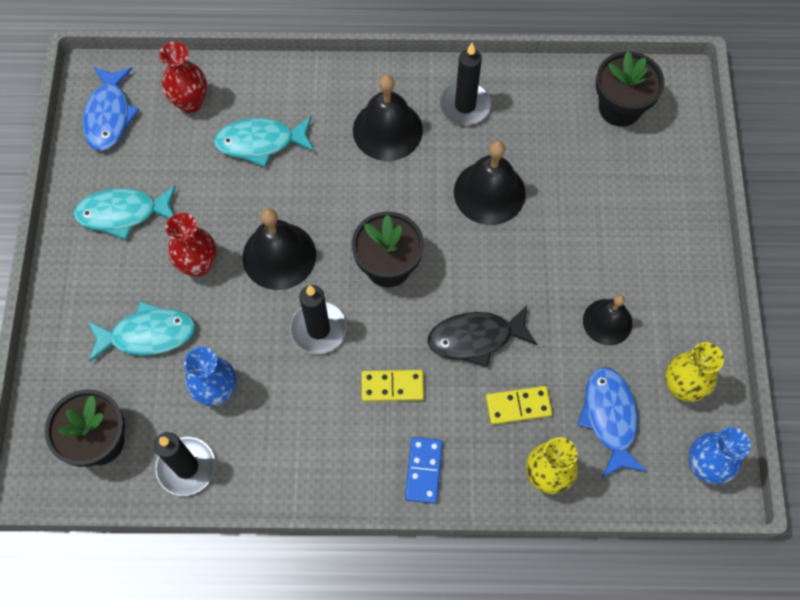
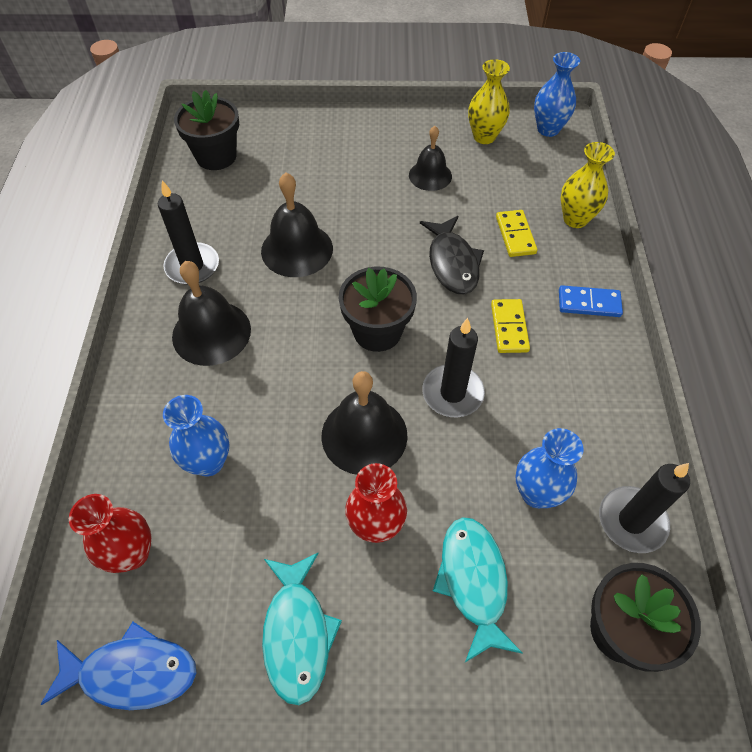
camera: 90 degrees left, 10 degrees down
turquoise fish [213,116,314,167] -> blue vase [163,395,229,476]
blue fish [577,367,647,478] -> none

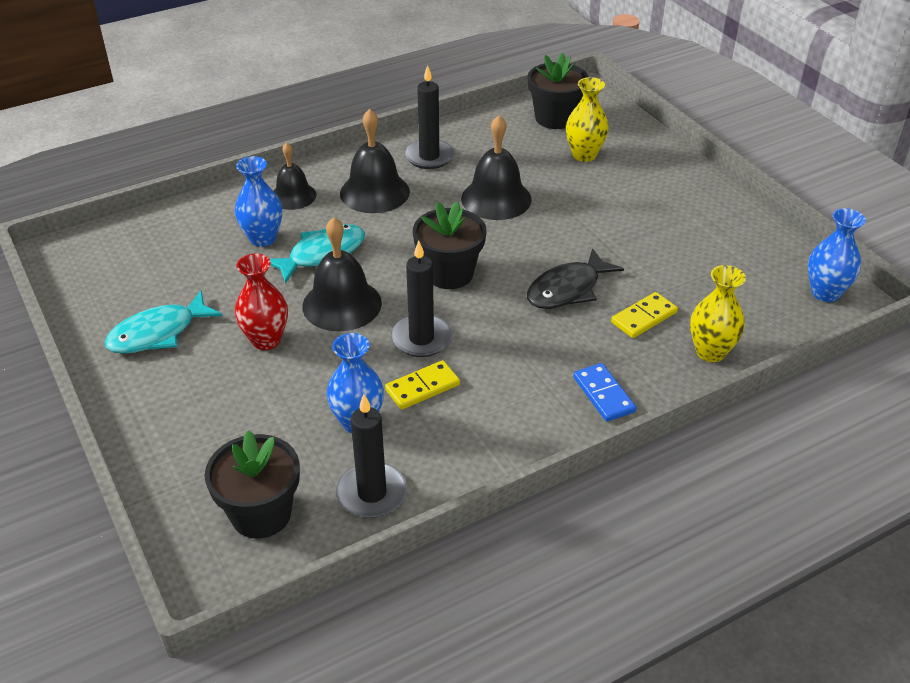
camera: 60 degrees right, 15 degrees down
blue fish [40,622,197,710] -> none
red vase [69,494,152,573] -> none
black bell [409,126,452,191] -> black bell moved to [274,143,316,210]
turquoise fish [433,517,522,662] -> turquoise fish moved to [270,224,365,283]
yellow vase [468,59,510,144] -> yellow vase moved to [566,77,609,162]
yellow domino [491,299,530,353] -> yellow domino moved to [385,360,460,410]

